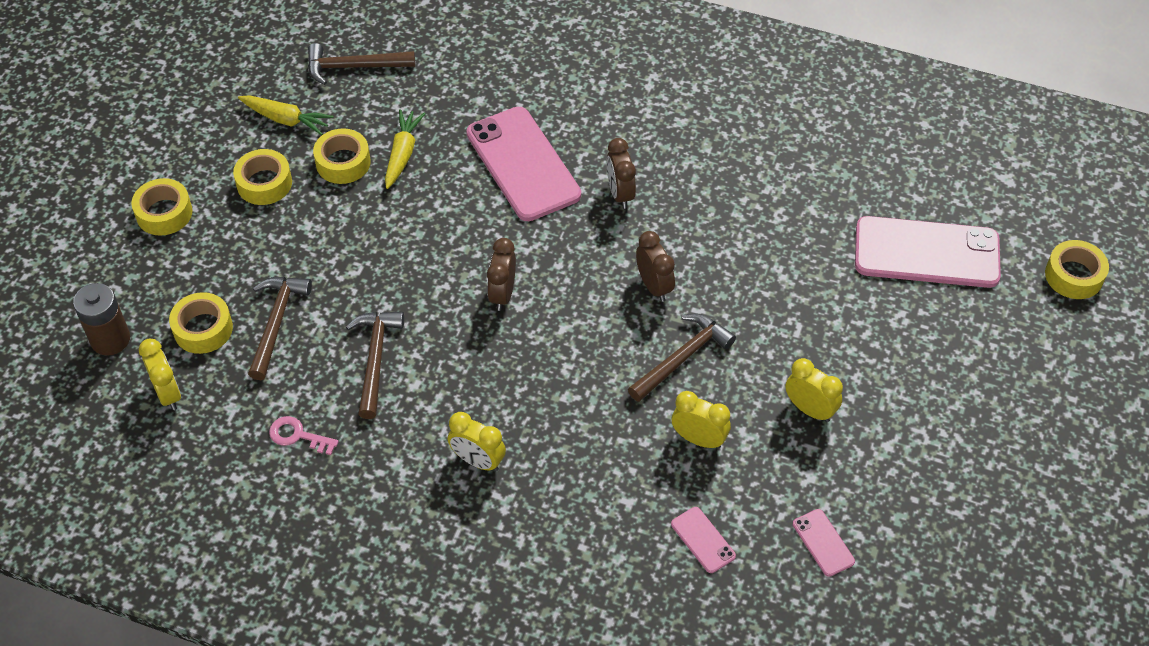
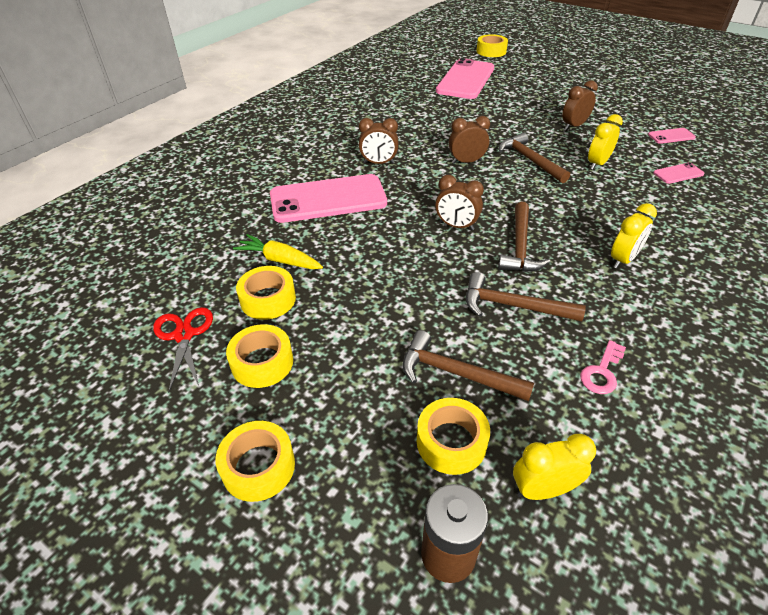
camera: 75 degrees left, 10 degrees down
yellow carrot [238,95,334,135] -> red scissors [153,307,213,393]
brown hammer [308,43,415,85] -> brown hammer moved to [498,202,551,272]
yellow clock [785,358,843,422] -> brown clock [562,80,598,130]

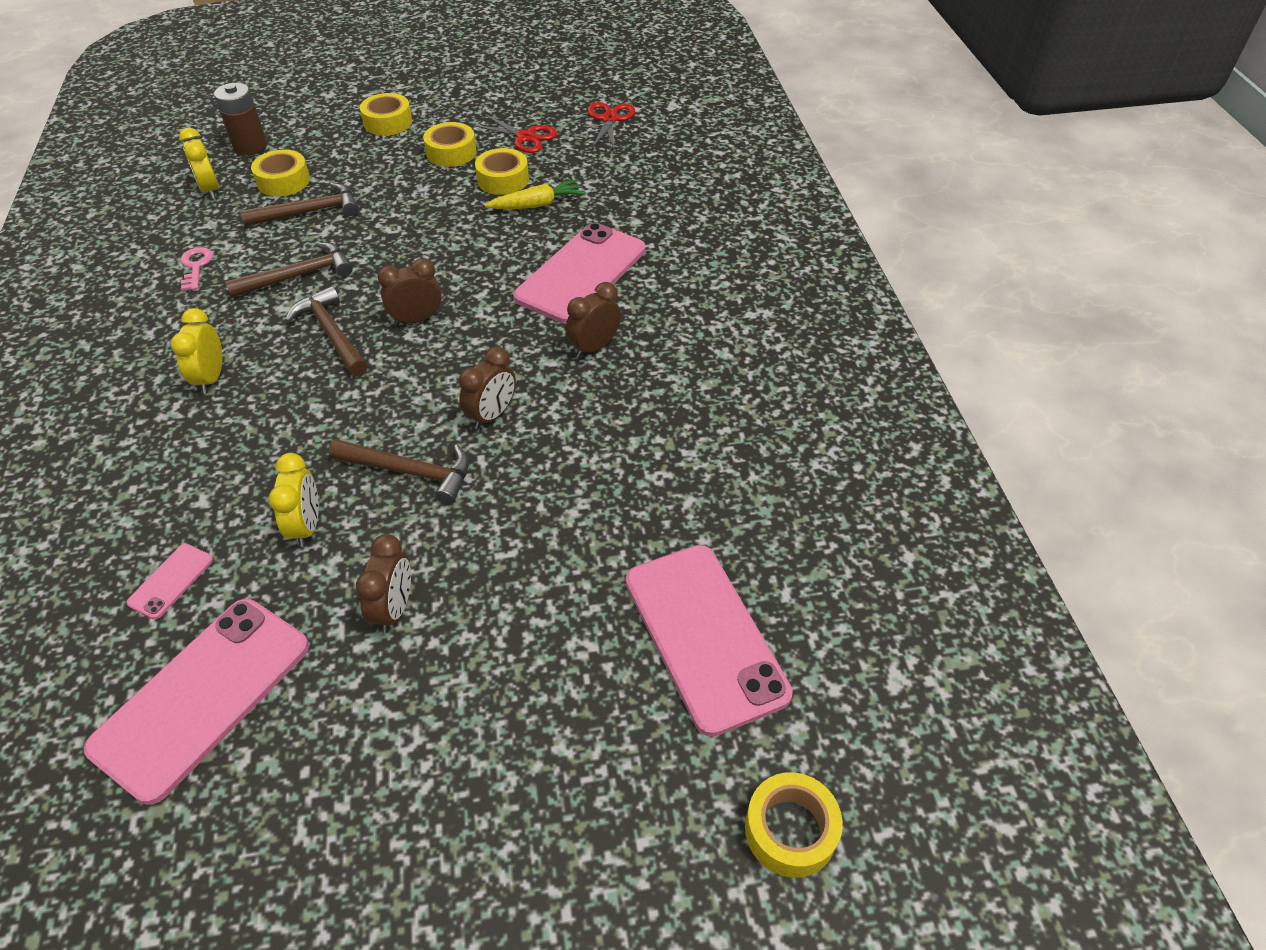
camera: 135 degrees right, 5 degrees up
yellow clock [513,434,596,500] -> yellow clock turned 120 degrees clockwise [179,128,219,199]
pink phone [648,128,696,144] -> pink phone [84,599,309,805], size x2.31
none -> red scissors [588,102,635,149]

